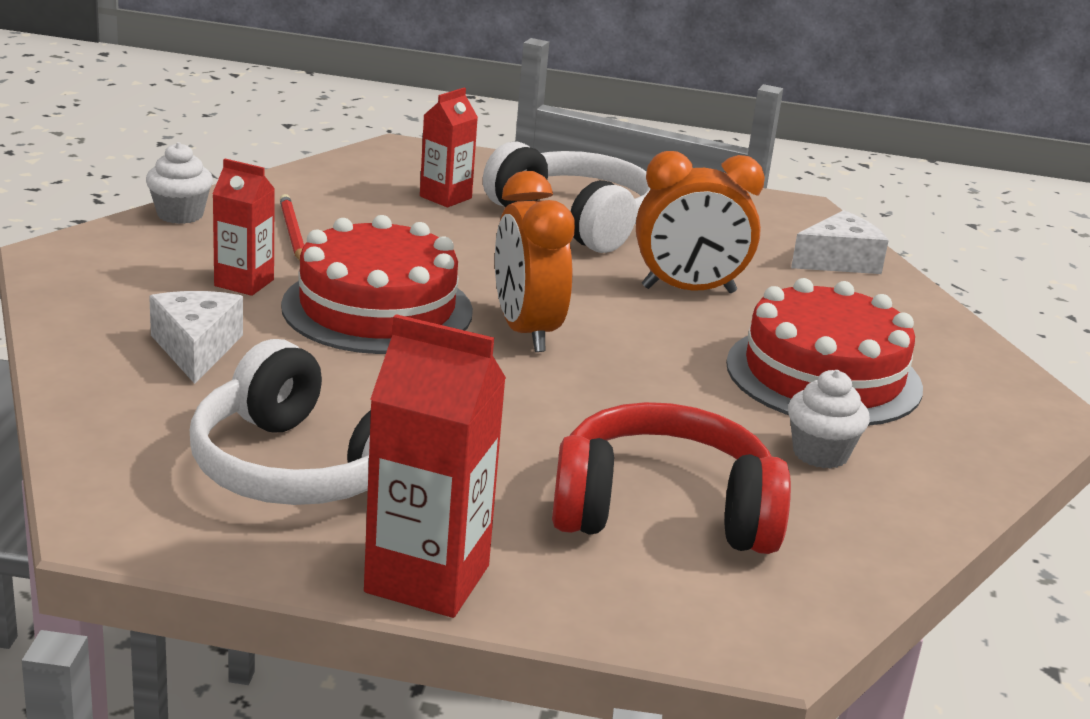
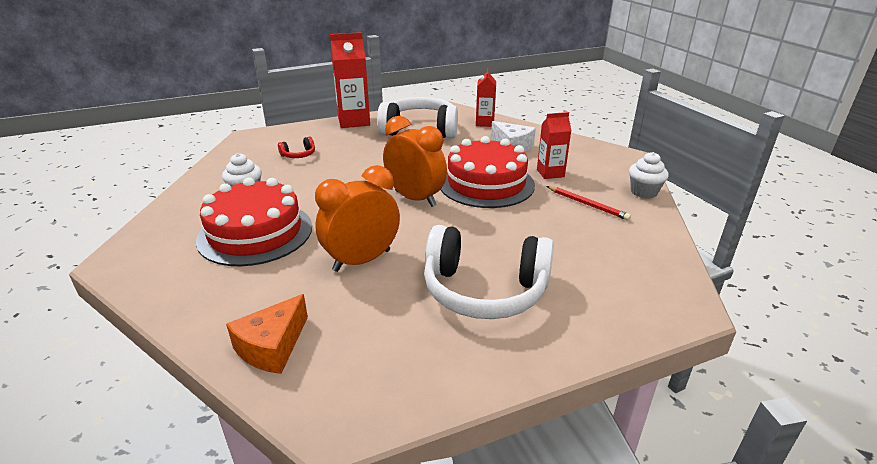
camera: 150 degrees right, 5 degrees up
red carton [420,88,478,207] -> red carton moved to [476,68,496,127]
red headphones [552,402,791,554] -> red headphones [278,136,315,158], size x0.41
white cheese [791,210,889,274] -> orange cheese [226,294,308,374]

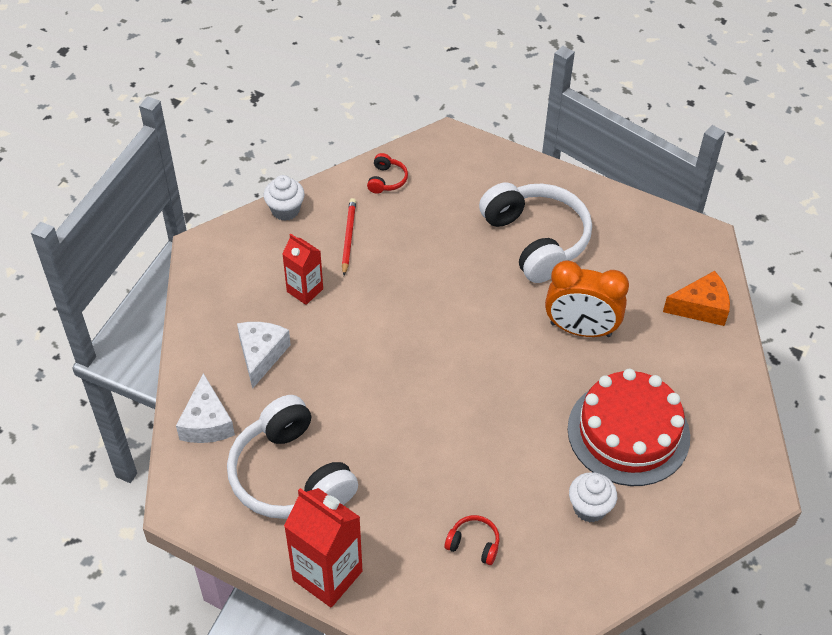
camera: 130 degrees left, 20 degrees up
orange clock [383,116,447,207] -> none
red cake [441,136,535,208] -> none
red carton [476,68,496,127] -> white cheese [176,373,235,443]
none -> red headphones [367,153,408,194]

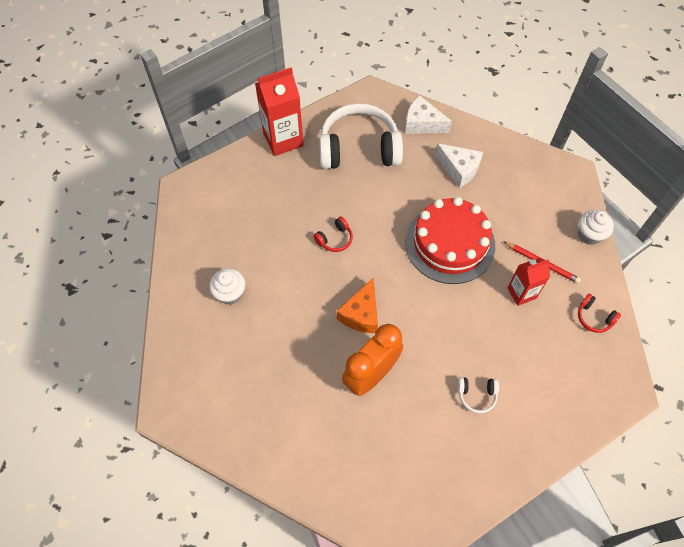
camera: 120 degrees right, 10 degrees up
red carton [282,234,323,305] -> red carton moved to [507,258,550,306]
red headphones [444,515,500,565] -> red headphones moved to [313,217,353,252]
white headphones [479,182,592,283] -> white headphones [457,377,499,414], size x0.41
red cake [568,369,690,486] -> red cake moved to [405,197,495,284]
orange cheese [663,271,730,326] -> orange cheese moved to [337,277,378,333]

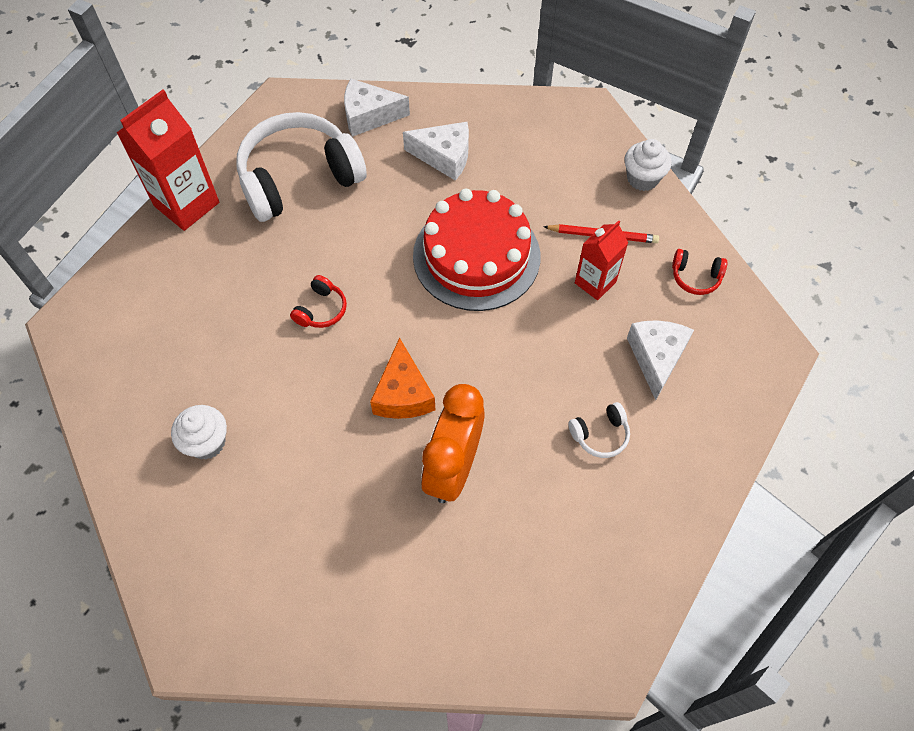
camera: 25 degrees left, 0 degrees up
none -> white cheese [627,320,694,400]

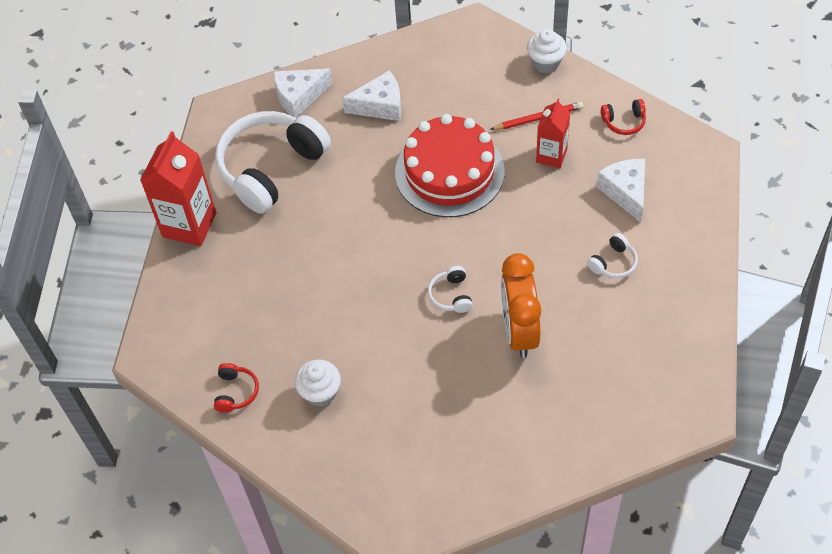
camera: 20 degrees left, 5 degrees down
red headphones [290,275,347,328] -> red headphones moved to [214,363,259,413]
orange cheese [370,338,435,419] -> white headphones [428,266,473,313]

